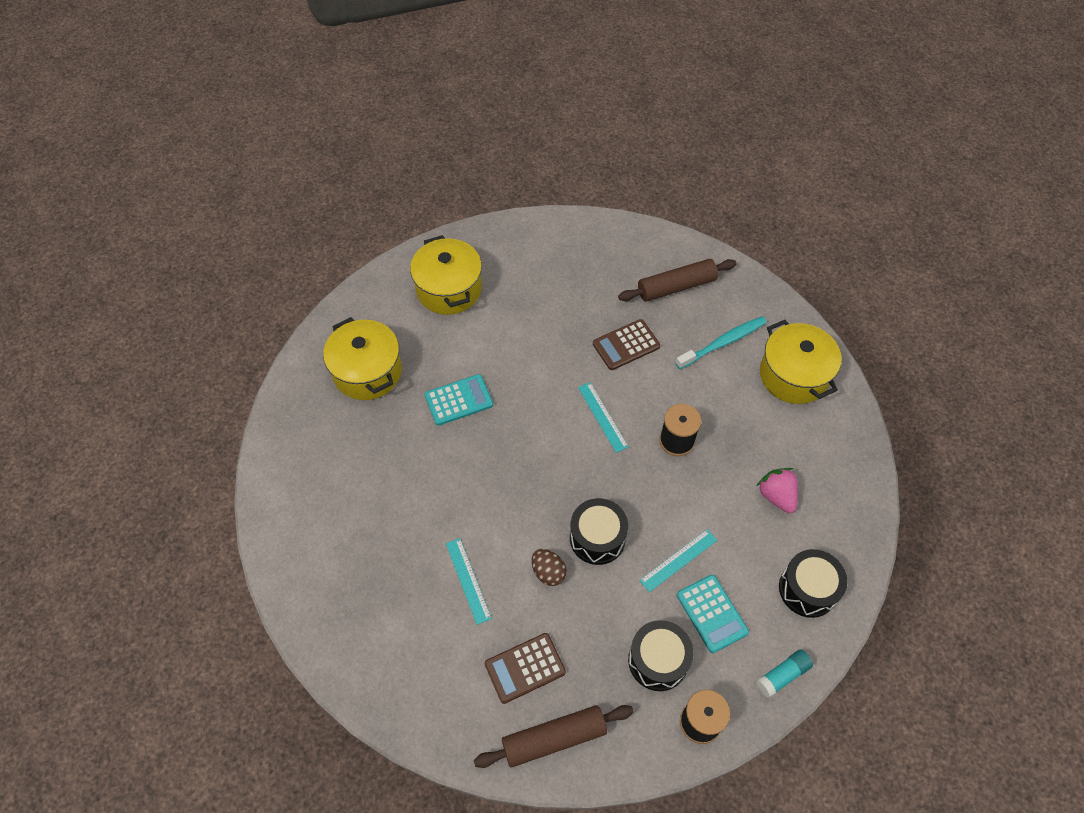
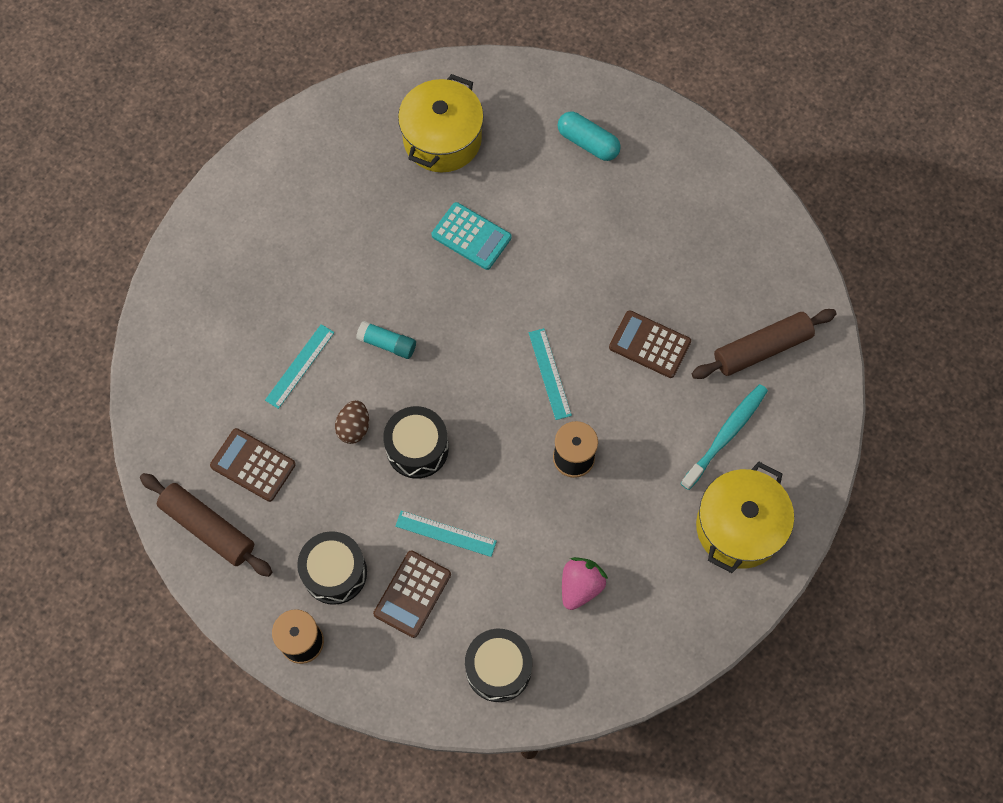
camera: 55 degrees right, 10 degrees up
yellow pot [410,235,482,315] -> turquoise capsule [558,111,621,161]
turquoise ruler [578,382,629,453] -> turquoise ruler turned 45 degrees counterclockwise [529,328,572,420]
brown rolling pin [618,259,736,302] -> brown rolling pin turned 60 degrees counterclockwise [692,309,836,379]
turquoise toothbrush [675,316,767,369] -> turquoise toothbrush turned 75 degrees counterclockwise [680,384,768,490]
turquoise calculator [677,575,749,653] -> brown calculator [373,550,451,638]
turquoise glue stick [756,649,813,698] -> turquoise glue stick moved to [356,321,416,359]

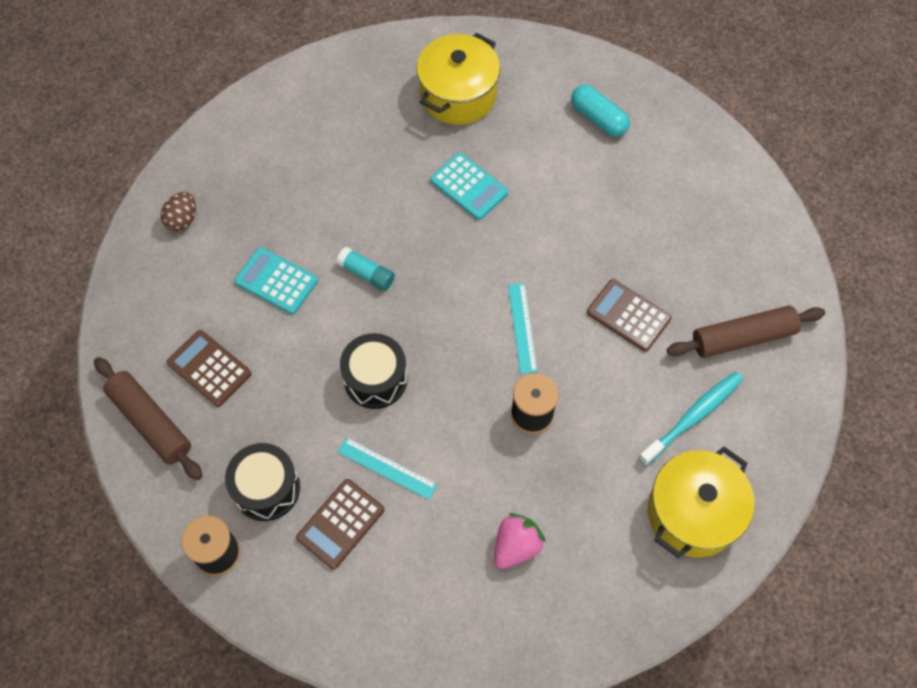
camera: 10 degrees right, 5 degrees down
turquoise ruler [265,324,335,409] -> turquoise calculator [235,247,318,314]
brown egg [335,400,369,444] -> brown egg moved to [161,192,196,232]
black drum [465,629,532,702] -> none

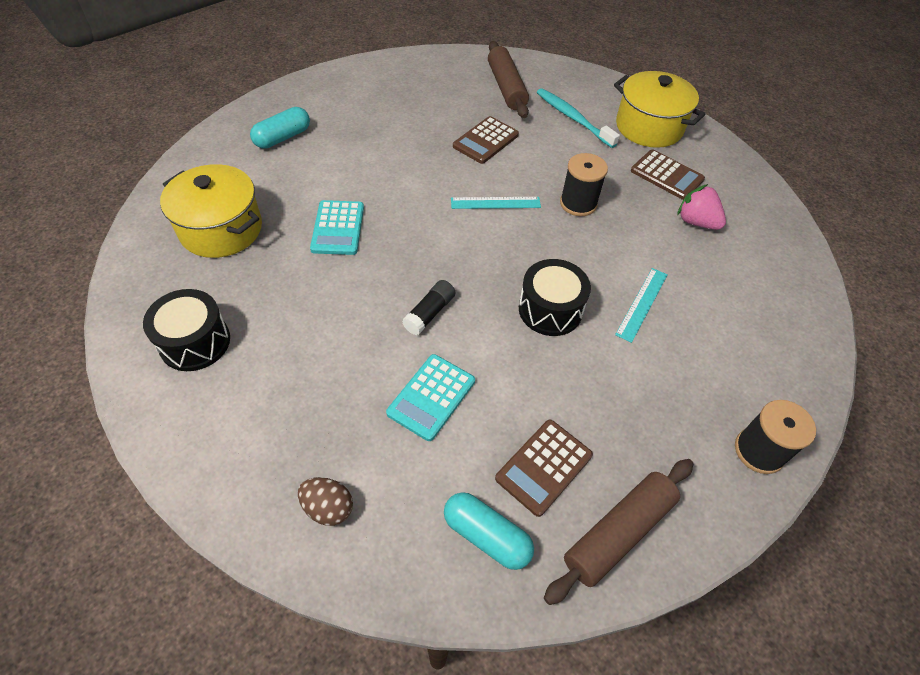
camera: 90 degrees left, 10 degrees down
black drum [225,443,300,521] -> black drum moved to [143,289,230,371]
brown calculator [296,479,385,569] -> brown calculator moved to [631,150,705,200]
turquoise glue stick [336,247,395,291] -> black glue stick [402,280,455,335]
turquoise calculator [430,153,508,220] -> turquoise calculator turned 135 degrees clockwise [310,200,364,255]
none -> turquoise capsule [444,492,534,570]

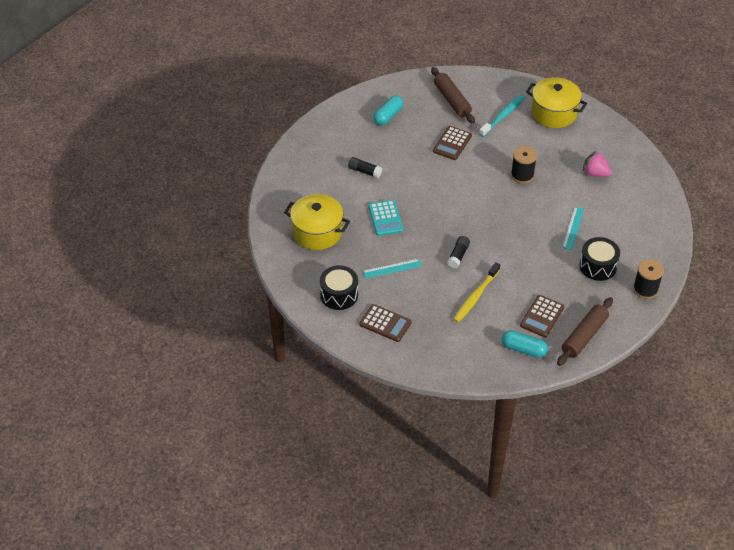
camera: 10 degrees left, 5 degrees down
turquoise capsule [250,107,310,149] -> turquoise capsule moved to [373,95,403,125]
brown egg [298,477,353,526] -> none
turquoise calculator [386,354,475,441] -> yellow toothbrush [453,262,500,323]
turquoise ruler [451,197,541,209] -> turquoise ruler moved to [363,259,422,279]
black drum [519,259,591,336] -> black drum moved to [579,237,620,281]
turquoise toothbrush [537,88,620,148] -> turquoise toothbrush turned 90 degrees clockwise [479,94,525,137]
brown calculator [631,150,705,200] -> brown calculator moved to [359,304,412,342]
none -> black glue stick [348,157,382,178]

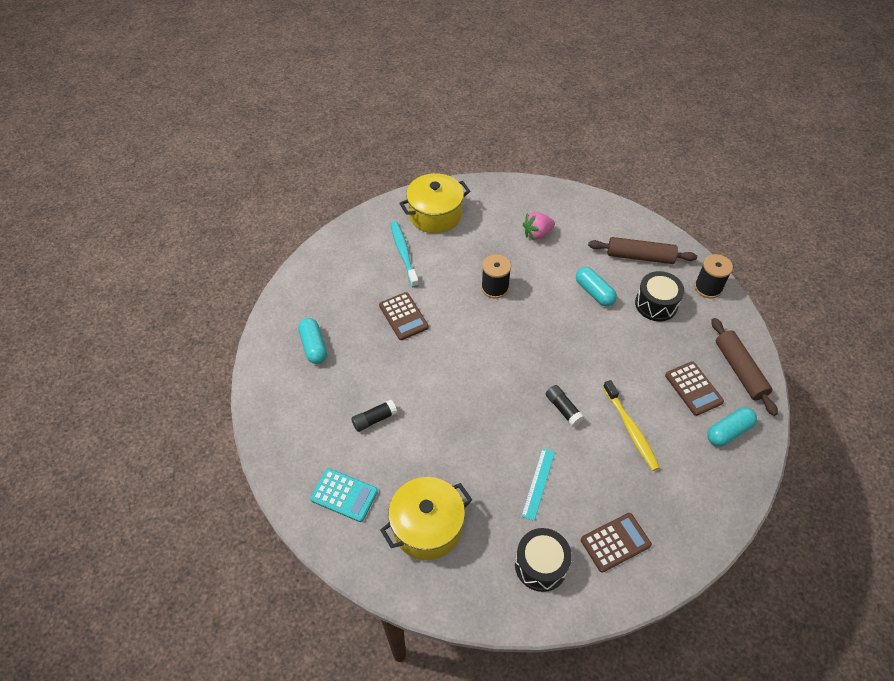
camera: 55 degrees left, 5 degrees up
turquoise calculator [368,200,403,236] -> turquoise calculator moved to [310,468,378,522]
brown rolling pin [431,67,475,124] -> brown rolling pin moved to [588,237,697,264]
turquoise ruler [562,207,584,250] -> turquoise capsule [576,267,617,306]

